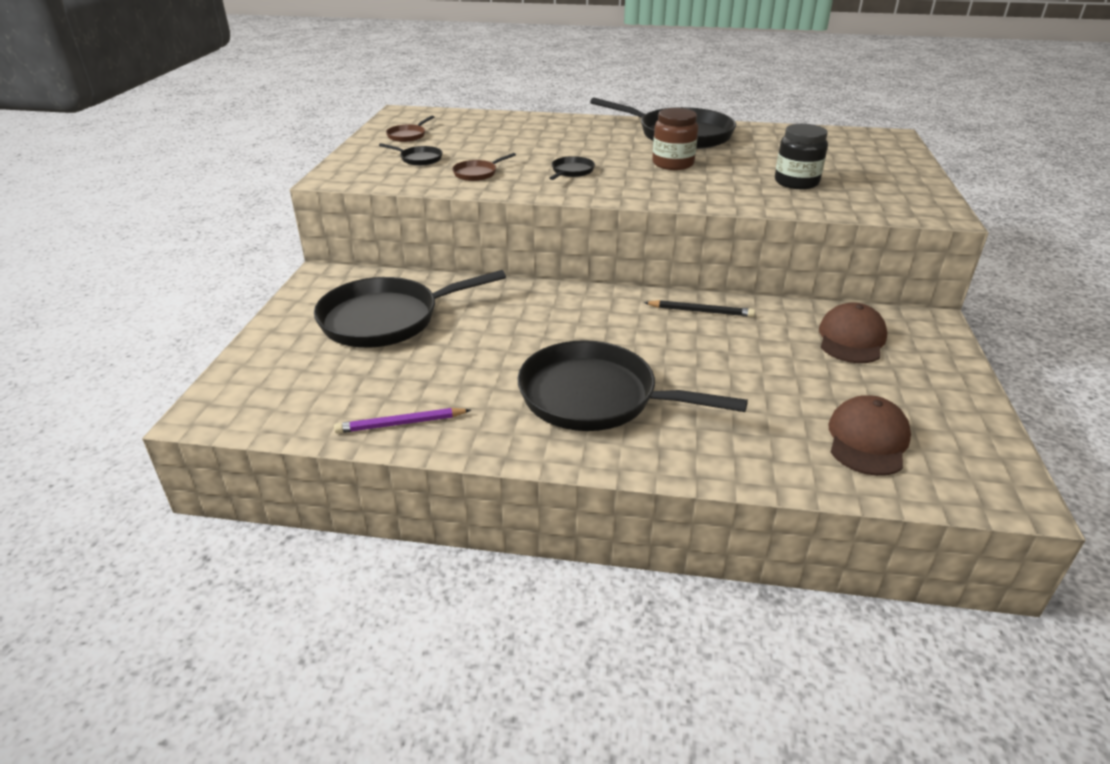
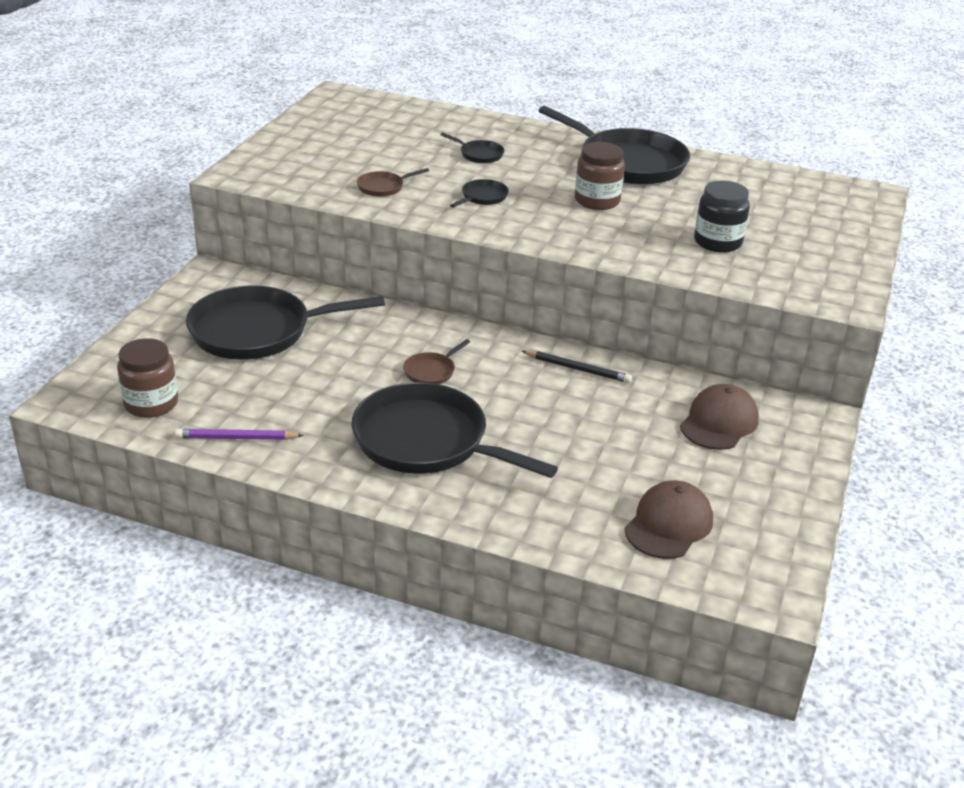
camera: 10 degrees right, 0 degrees up
black pan [379,143,443,166] -> black pan moved to [440,132,504,163]
brown pan [386,116,434,142] -> brown pan moved to [403,339,470,384]
none -> brown jar [117,338,178,418]

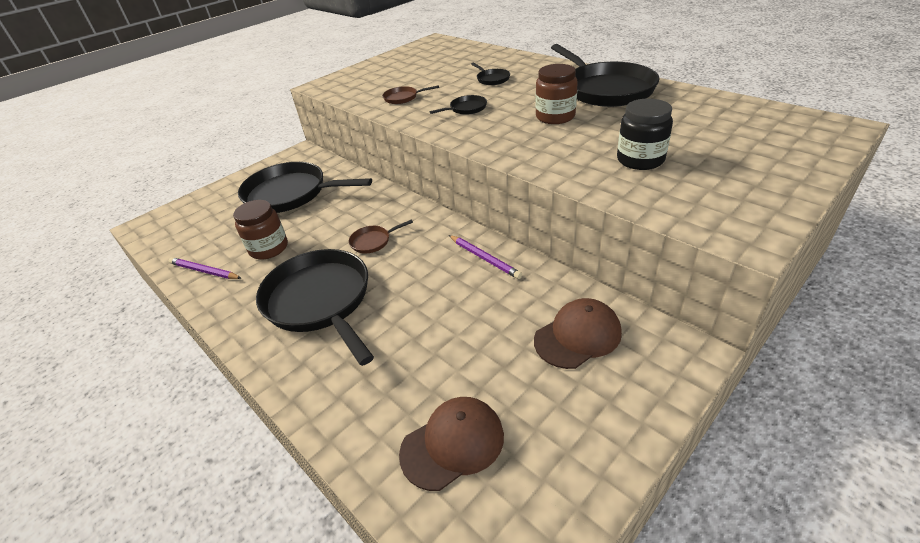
camera: 30 degrees right, 5 degrees up
brown jar [117,338,178,418] -> brown jar moved to [233,200,288,260]
black pencil [522,350,632,383] -> purple pencil [449,235,522,279]

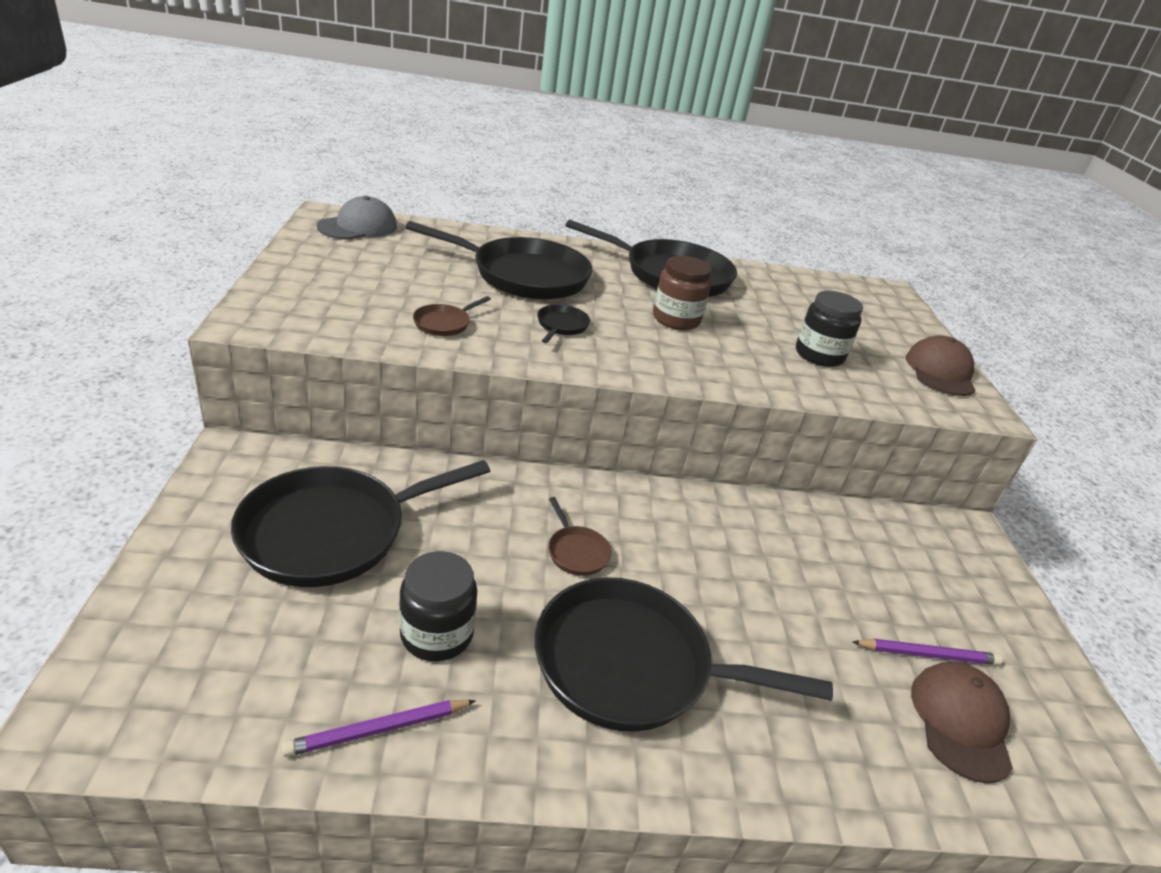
camera: 55 degrees left, 5 degrees down
brown jar [233,200,288,260] -> black jar [399,551,477,662]
brown pan [349,220,413,253] -> brown pan turned 45 degrees counterclockwise [548,497,612,576]
purple pencil [449,235,522,279] -> purple pencil moved to [853,638,1002,665]
black pan [471,62,510,85] -> black pan [406,221,593,300], size x2.40
brown cap [534,298,622,369] -> brown cap moved to [906,335,976,396]
none -> grey cap [317,196,397,240]

